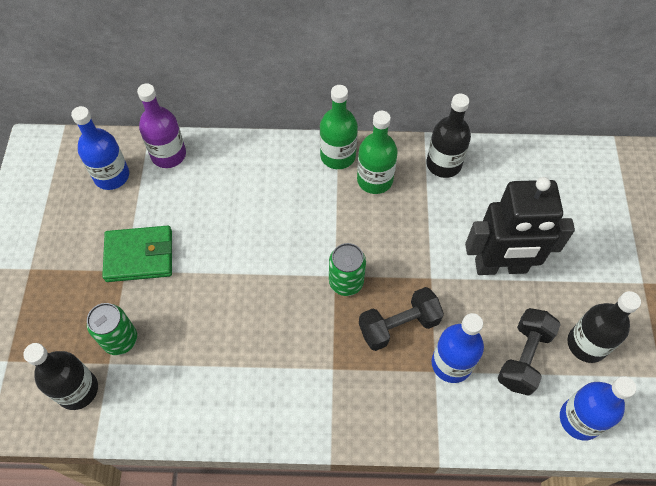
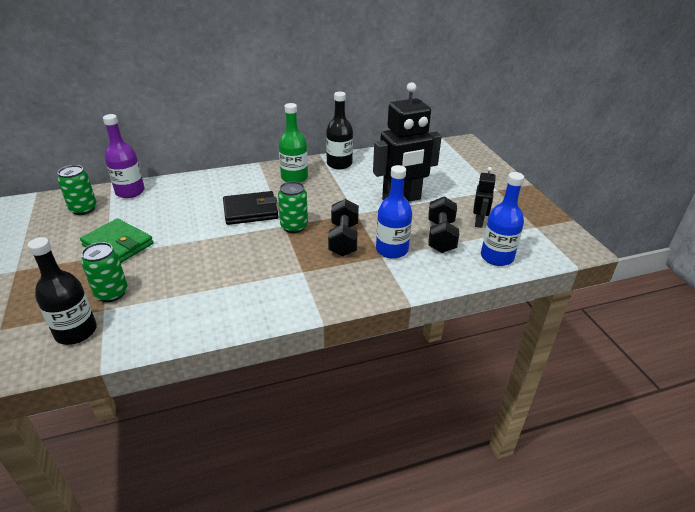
camera: 20 degrees left, 25 degrees down
blue bottle [71,106,129,190] -> green can [58,165,97,215]
green wallet [102,226,172,282] -> green wallet turned 60 degrees clockwise [80,218,153,263]
green bottle [320,85,358,169] -> none
black dumbbell [359,287,444,351] -> black dumbbell turned 45 degrees counterclockwise [328,199,359,257]
black bottle [567,291,641,363] -> black robot [473,167,496,228]
none -> black wallet [223,191,278,225]

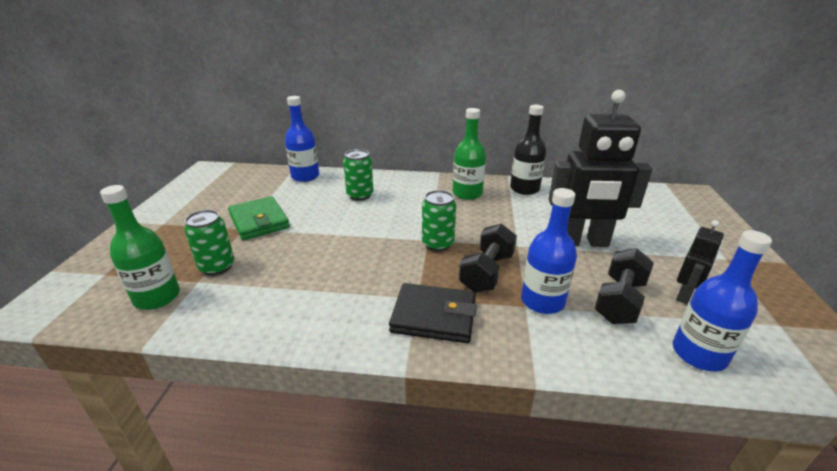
camera: 25 degrees right, 5 degrees down
black bottle [28,237,97,345] -> green bottle [100,185,180,310]
green can [58,165,97,215] -> green can moved to [343,149,374,201]
purple bottle [103,114,145,198] -> blue bottle [285,96,319,182]
black wallet [223,191,278,225] -> black wallet moved to [389,283,477,343]

